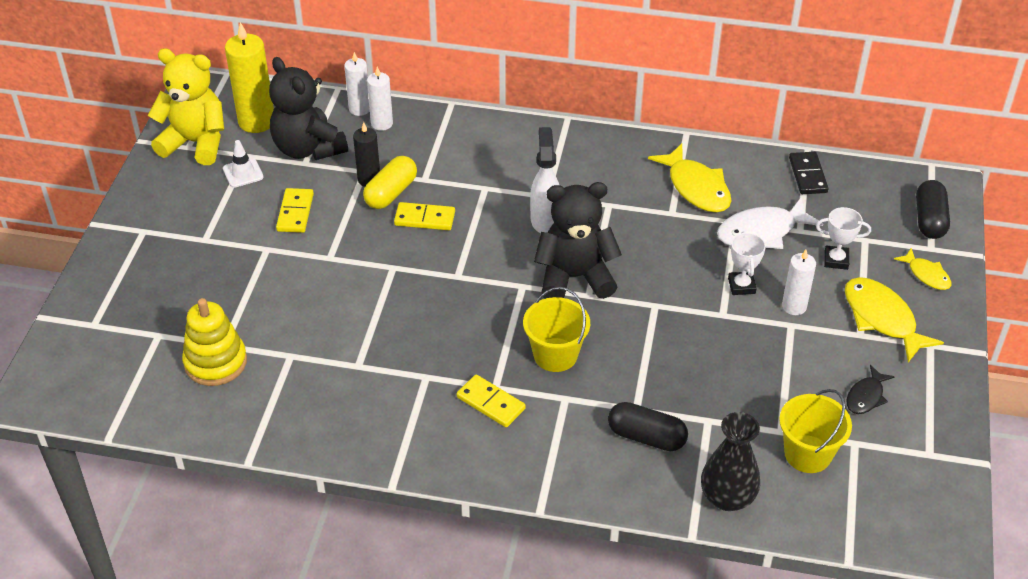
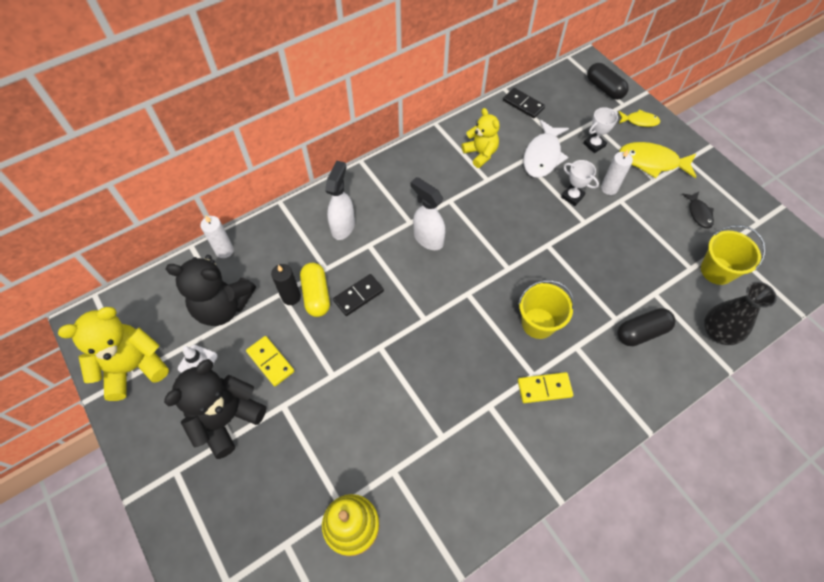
camera: 45 degrees left, 15 degrees up
yellow candle [225,22,274,133] -> none
white candle [367,67,393,131] -> none
yellow domino [394,202,455,230] -> black domino [333,274,384,316]
black teddy bear [534,182,622,299] -> black teddy bear moved to [164,359,266,459]
yellow fish [648,144,731,213] -> yellow teddy bear [462,108,500,168]
none -> white spray bottle [325,161,355,240]

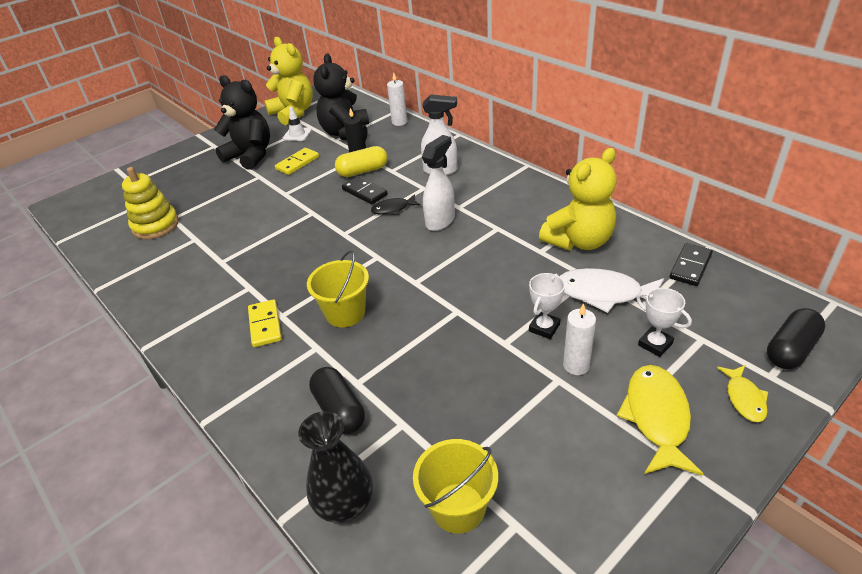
camera: 85 degrees right, 20 degrees down
yellow teddy bear [462,108,500,168] -> yellow teddy bear [539,148,617,250], size x1.56
black fish [682,192,714,228] -> black fish moved to [371,194,421,215]

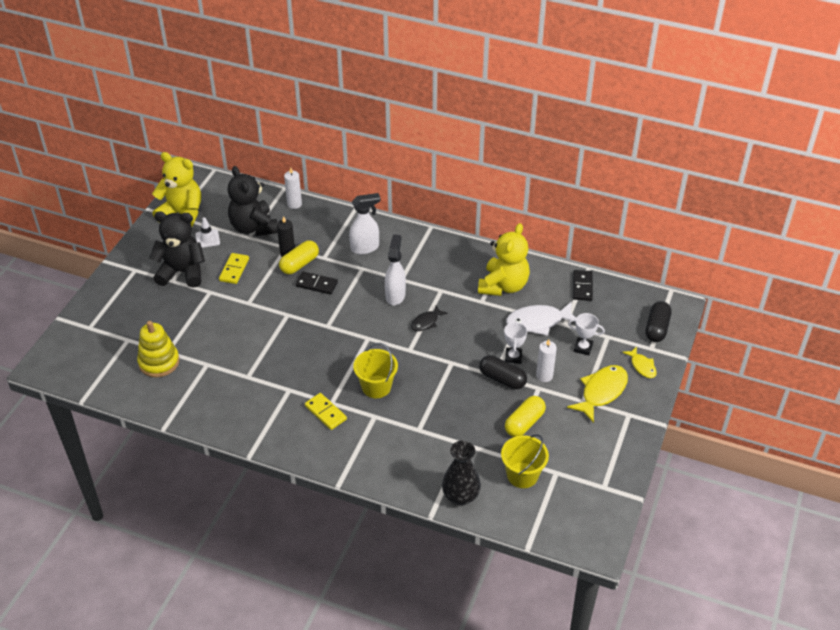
camera: 30 degrees left, 5 degrees up
black capsule [309,367,365,434] -> black capsule moved to [479,355,527,389]
black fish [371,194,421,215] -> black fish moved to [411,305,448,331]
yellow fish [617,365,704,476] -> yellow fish turned 60 degrees clockwise [567,365,628,423]
none -> yellow capsule [505,396,546,437]

